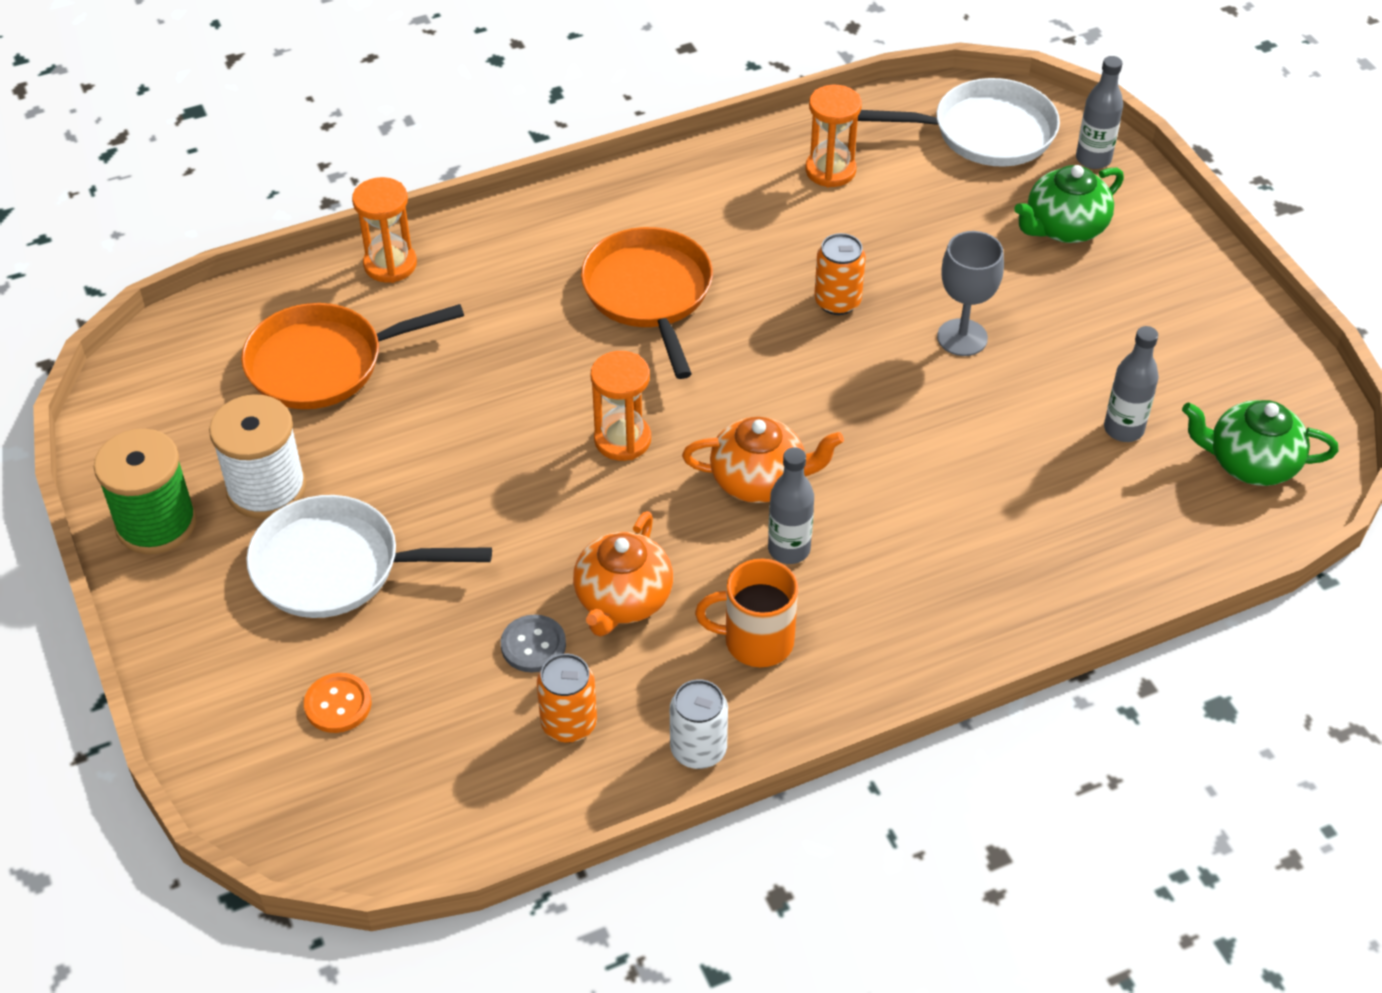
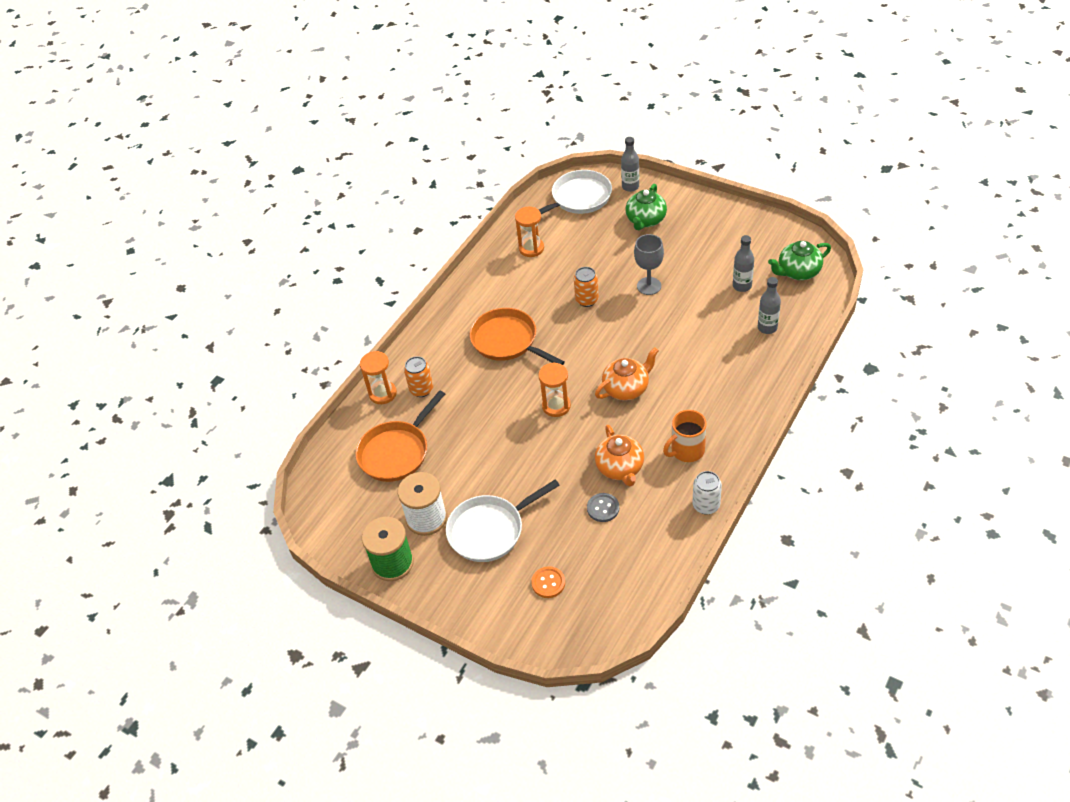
camera: 30 degrees left, 0 degrees up
orange can [537,654,597,743] -> orange can moved to [404,356,433,397]
grey bottle [768,447,814,564] -> grey bottle moved to [758,277,781,334]

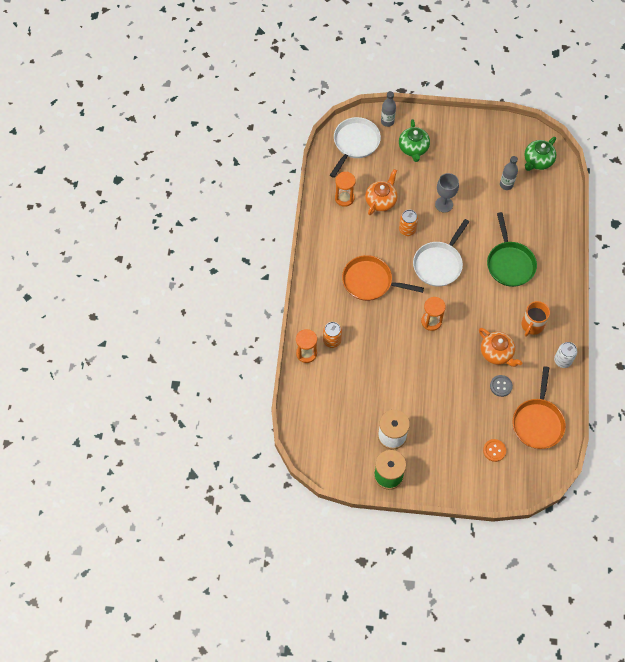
camera: 30 degrees left, 15 degrees up
orange pan [356,390,445,482] -> orange pan moved to [513,366,566,449]
white pan [446,479,560,562] -> white pan moved to [413,219,469,287]
orange teapot [595,347,659,401] -> orange teapot moved to [365,169,397,215]
grey bottle [758,277,781,334] -> none
none -> green pan [487,212,537,287]

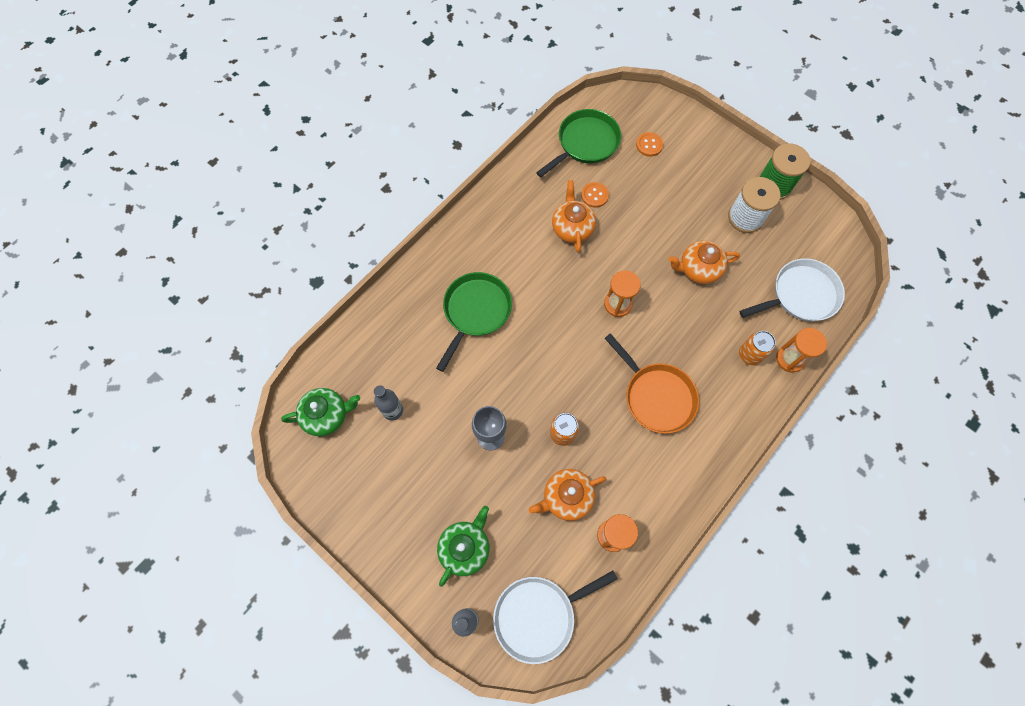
camera: 145 degrees left, 5 degrees up
white pan [413,219,469,287] -> white pan moved to [739,258,845,321]
grey button [490,375,513,397] -> orange button [581,182,609,208]
orange pan [513,366,566,449] -> green pan [536,109,621,177]
orange mug [521,301,550,336] -> none
white can [554,342,577,368] -> none
none -> orange teapot [669,240,740,284]

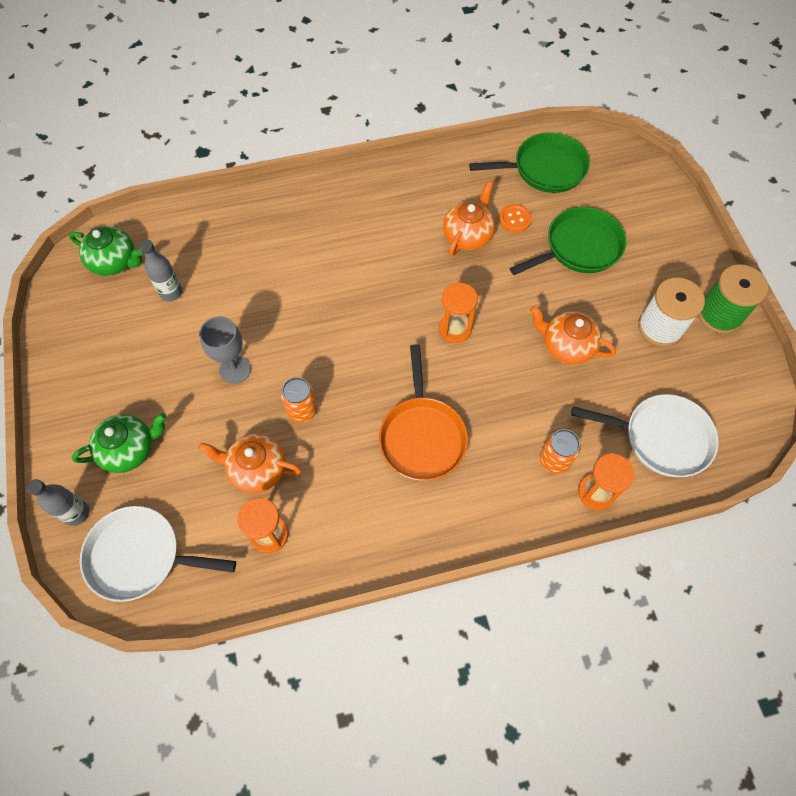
camera: 35 degrees right, 5 degrees down
green pan [436,272,512,372] -> green pan moved to [510,207,626,275]
orange button [636,132,663,157] -> none

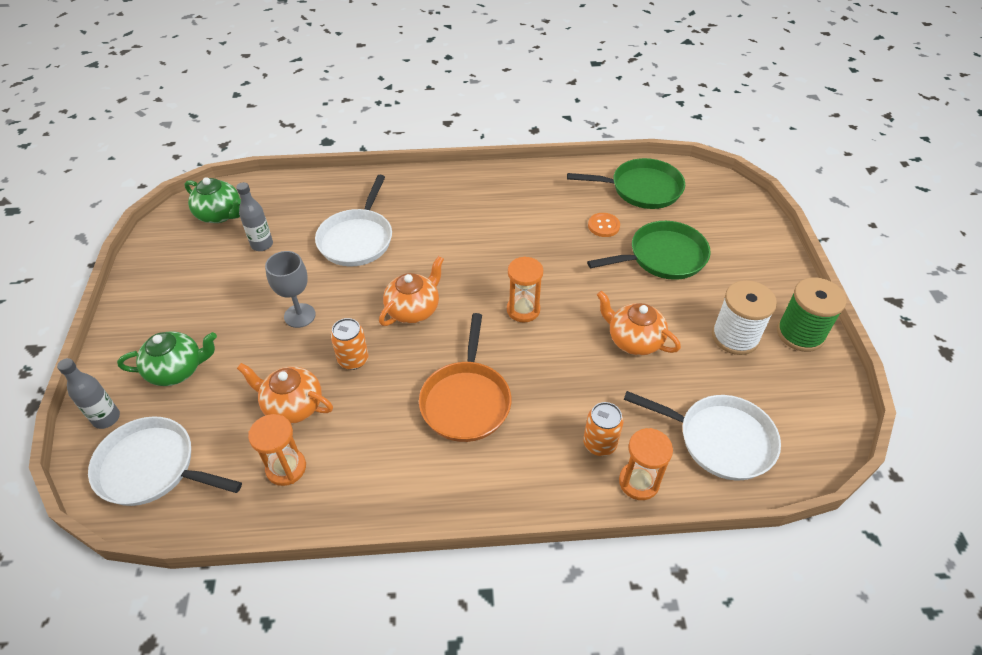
camera: 10 degrees right, 15 degrees down
orange teapot [443,181,495,256] -> orange teapot moved to [379,256,444,326]
none -> white pan [315,175,392,266]

